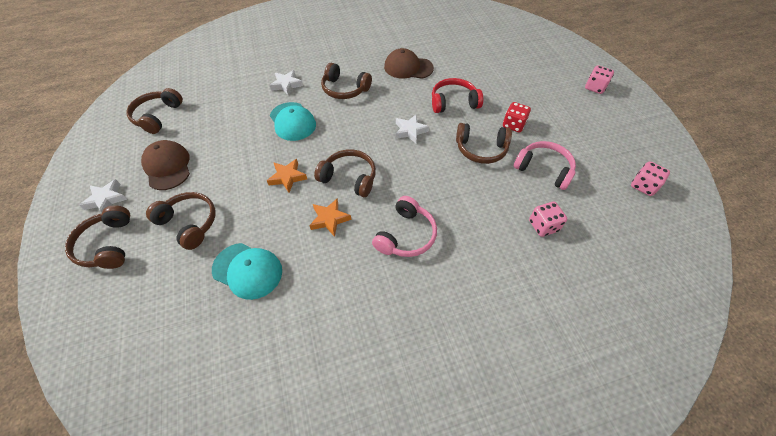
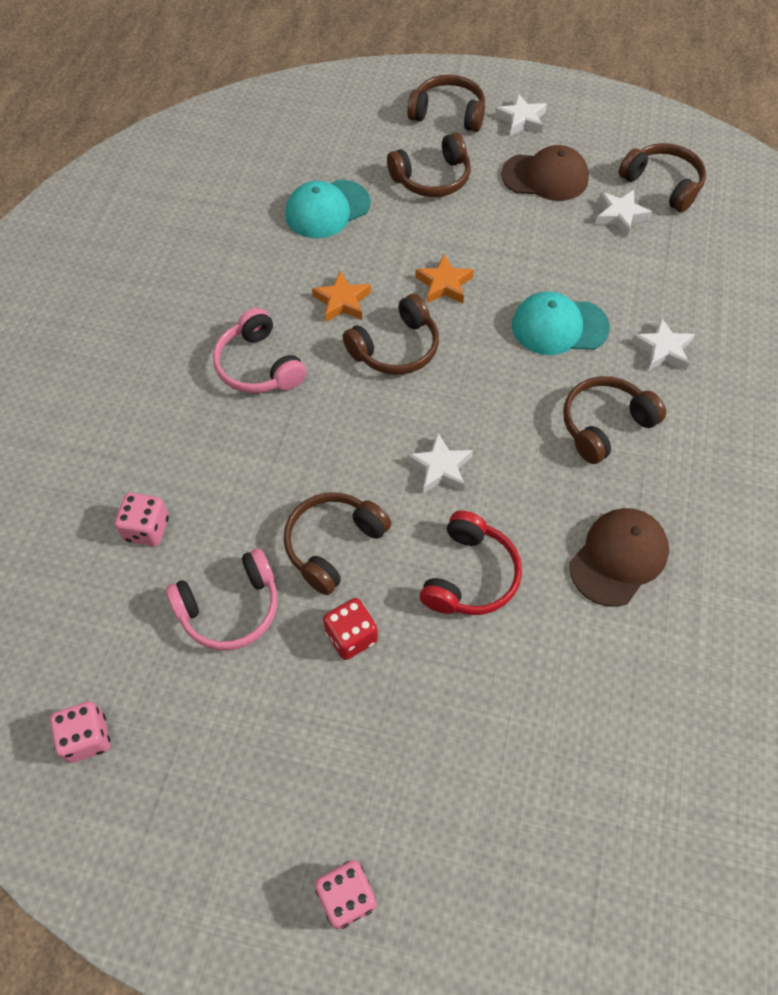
camera: 120 degrees right, 5 degrees up
none -> white star [595,190,652,237]

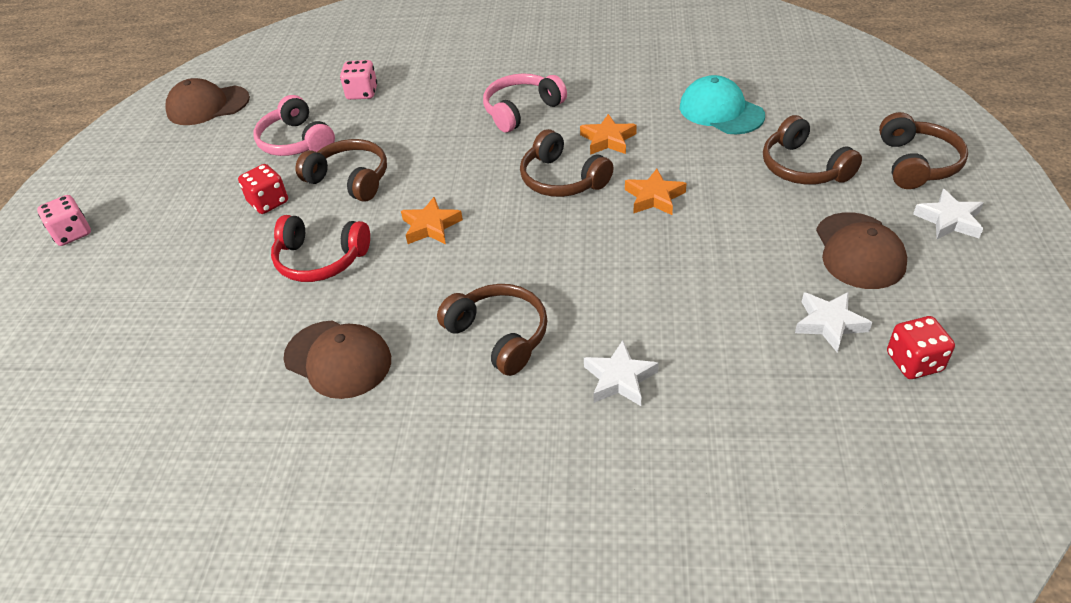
camera: 85 degrees right, 15 degrees down
pink dice [50,701,110,763] -> brown cap [165,78,250,125]
white star [407,433,473,493] -> orange star [401,197,463,244]
turquoise cap [512,291,610,355] -> none
brown headphones [619,143,706,212] -> red dice [887,316,955,379]

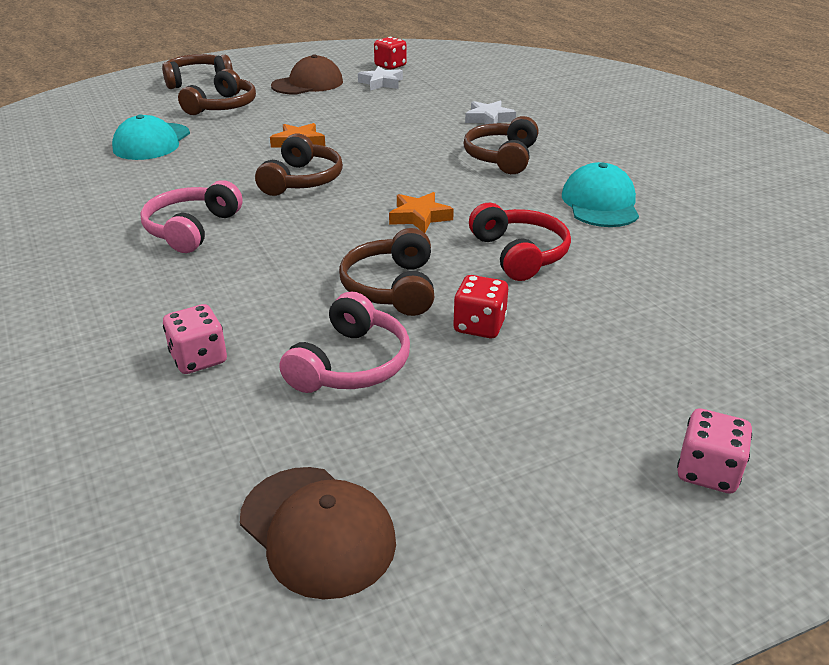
camera: 125 degrees left, 10 degrees down
brown cap [283,320,391,399] -> turquoise cap [562,162,639,227]
pink headphones [483,73,567,133] -> pink headphones turned 90 degrees clockwise [140,180,243,253]
orange star [580,114,637,155] -> none
white star [913,189,984,239] -> none

